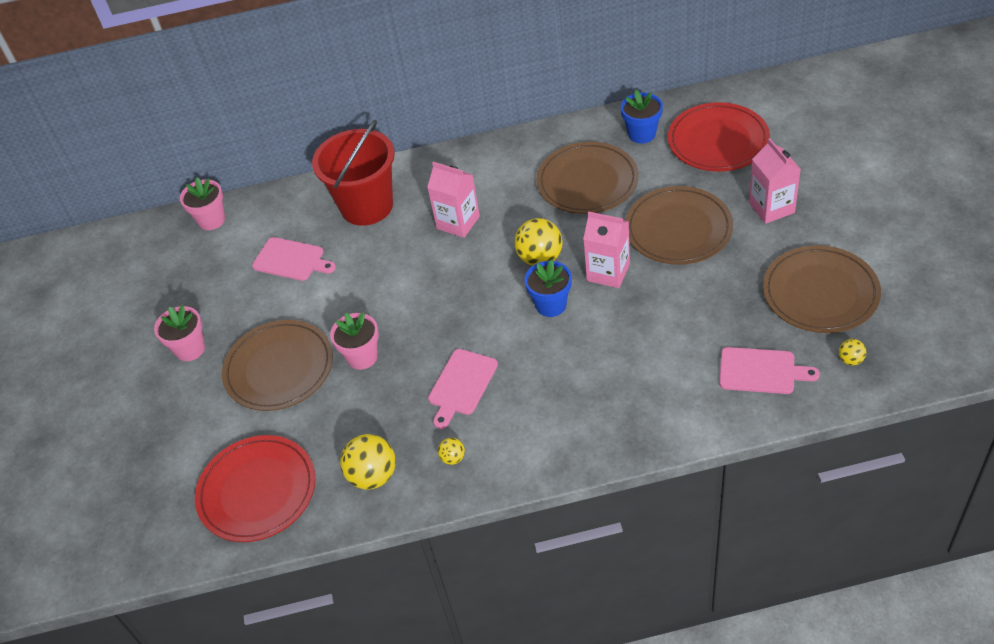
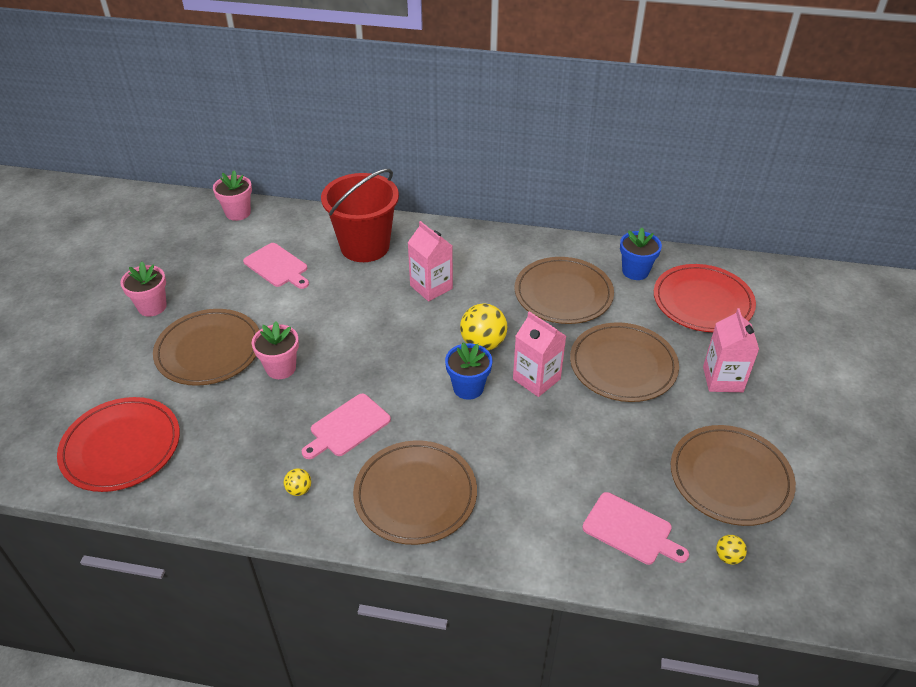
camera: 15 degrees right, 5 degrees down
yellow ball [340,434,396,490] -> none
none -> brown plate [353,440,477,545]

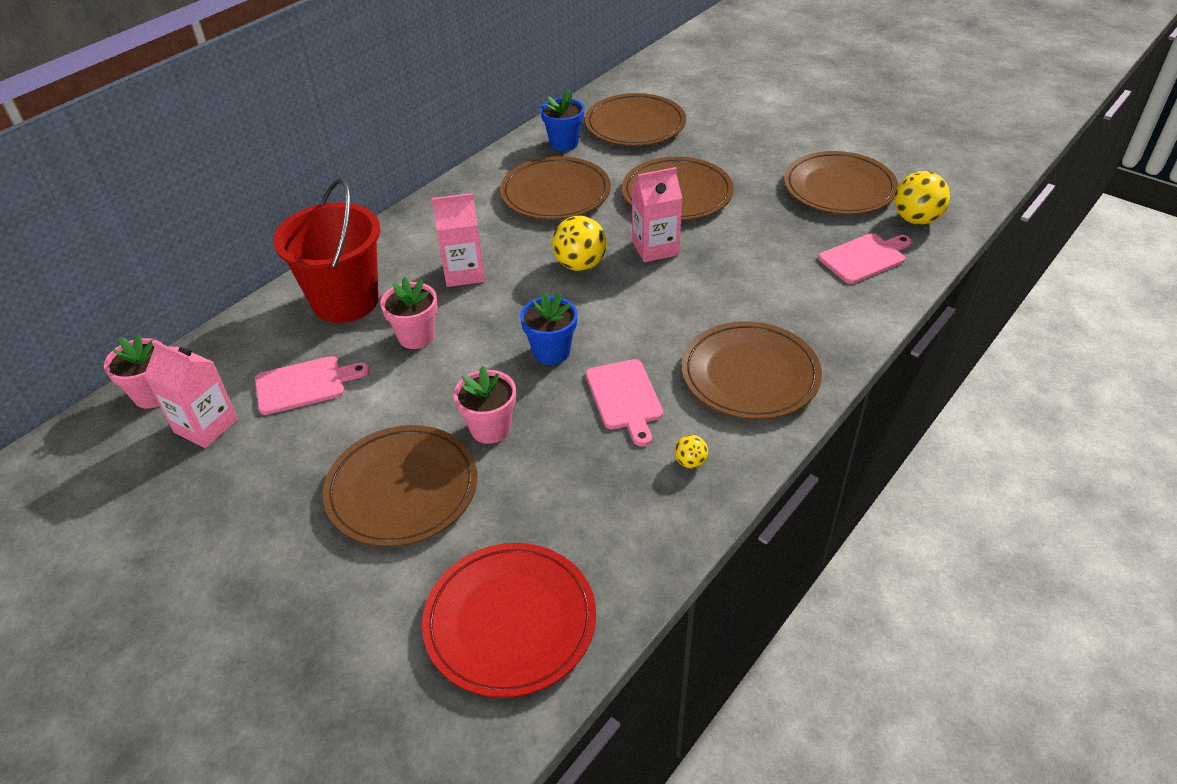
camera: 60 degrees left, 0 degrees up
pink flower pot [120,262,167,317] -> pink flower pot moved to [380,277,437,349]
blue flower pot [445,343,492,400] -> blue flower pot moved to [520,292,578,365]
red plate [654,264,756,333] -> brown plate [585,93,686,146]
pink carton [703,308,759,392] -> pink carton moved to [144,340,238,448]
yellow ball [716,535,747,564] -> yellow ball [894,171,950,225], size x2.01

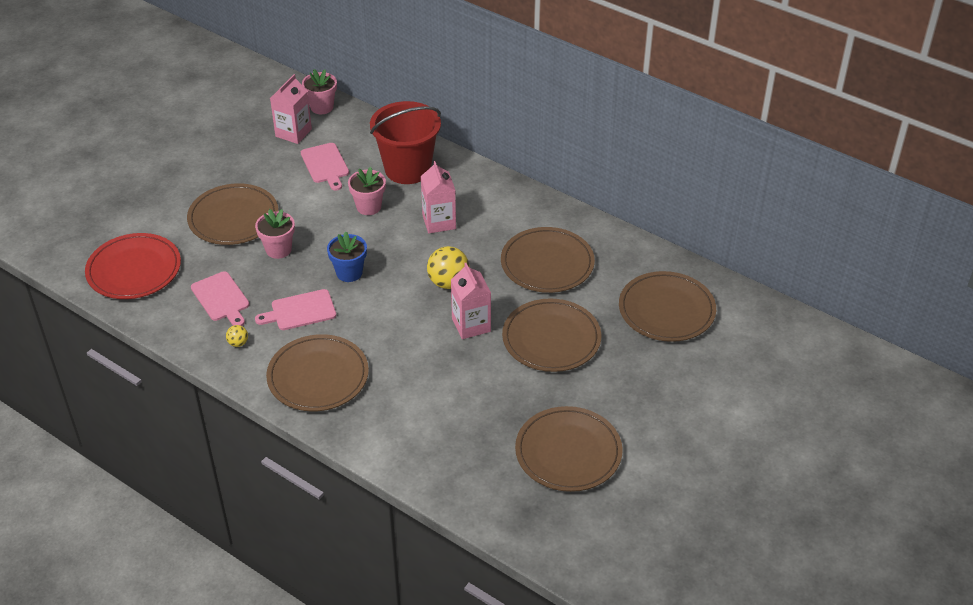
camera: 85 degrees right, 0 degrees up
blue flower pot [540,91,584,151] -> none
pink cutting board [818,233,912,284] -> pink cutting board moved to [191,271,249,326]
yellow ball [894,171,950,225] -> none

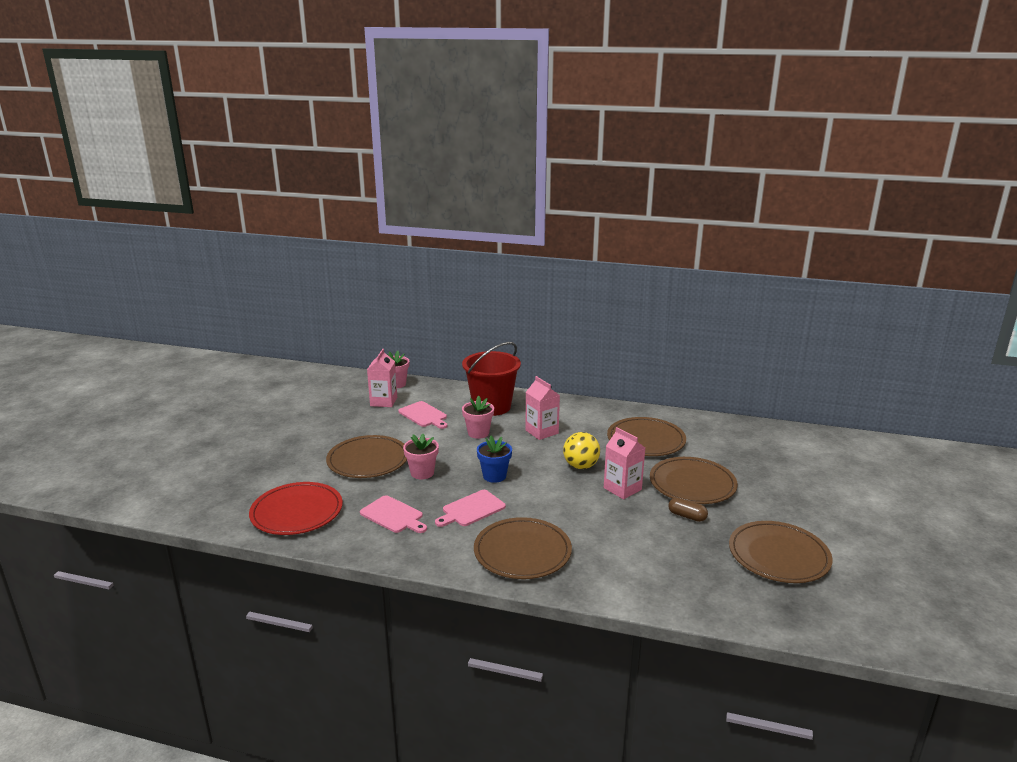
camera: 20 degrees left, 20 degrees down
yellow ball [226,325,248,347] -> none
brown plate [619,271,716,342] -> none
none -> brown capsule [668,498,708,522]

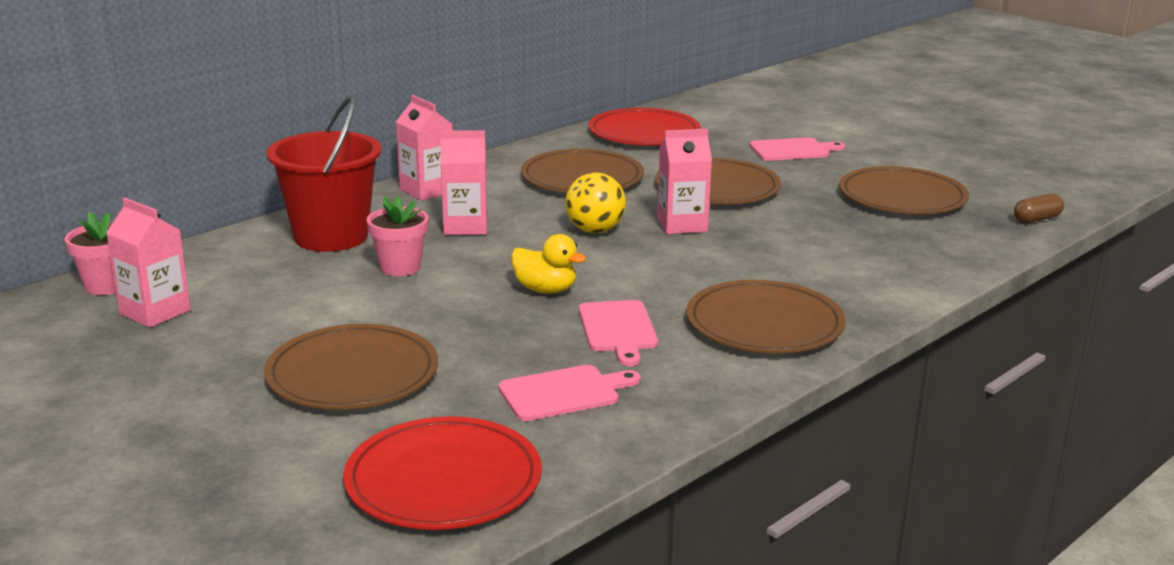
camera: 60 degrees left, 0 degrees up
pink cutting board [398,401,447,429] -> pink cutting board moved to [749,137,845,161]
pink flower pot [403,434,439,479] -> none
blue flower pot [477,436,512,483] -> yellow duck [511,234,586,294]
brown capsule [668,498,708,522] -> brown capsule moved to [1014,194,1064,223]
none -> pink carton [396,95,452,201]
none -> red plate [589,108,701,145]

